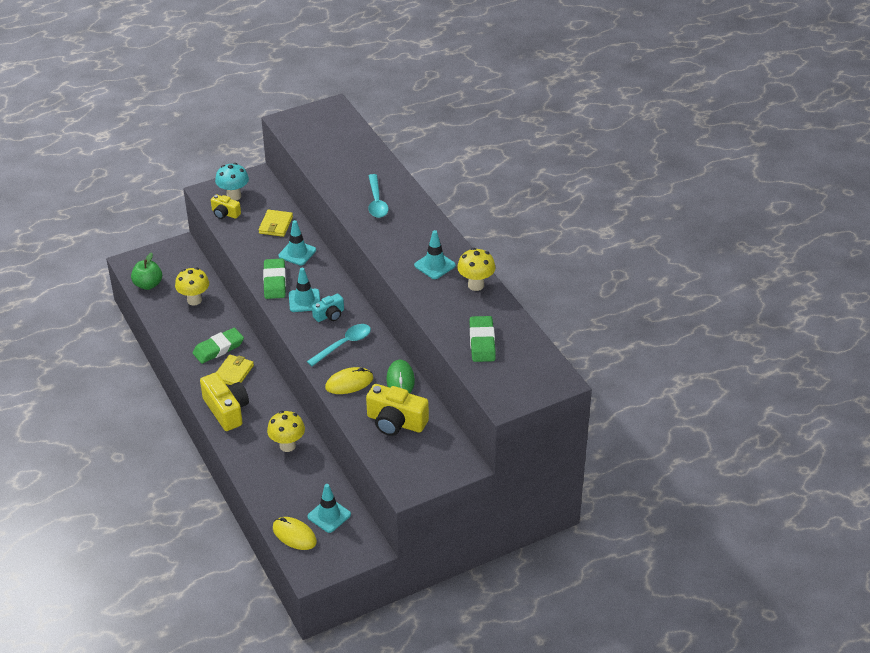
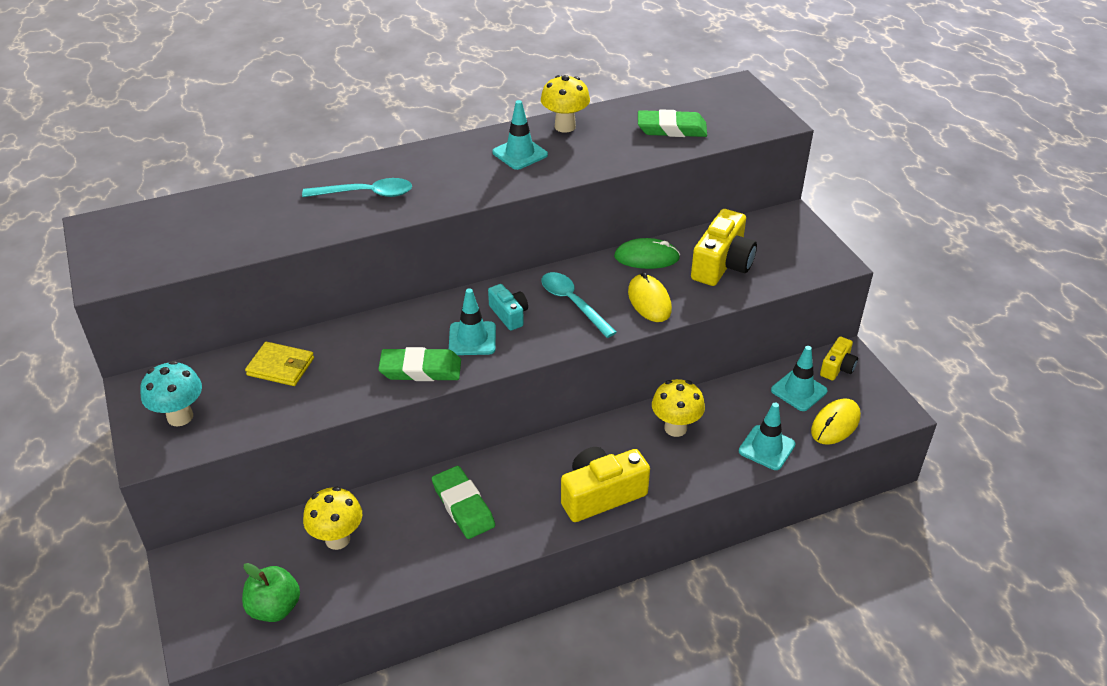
camera: 85 degrees left, 0 degrees up
yellow camera [211,194,241,219] -> yellow camera moved to [820,336,858,381]
yellow wallet [217,355,254,385] -> none
turquoise traffic cone [279,220,316,265] -> turquoise traffic cone moved to [739,403,796,470]

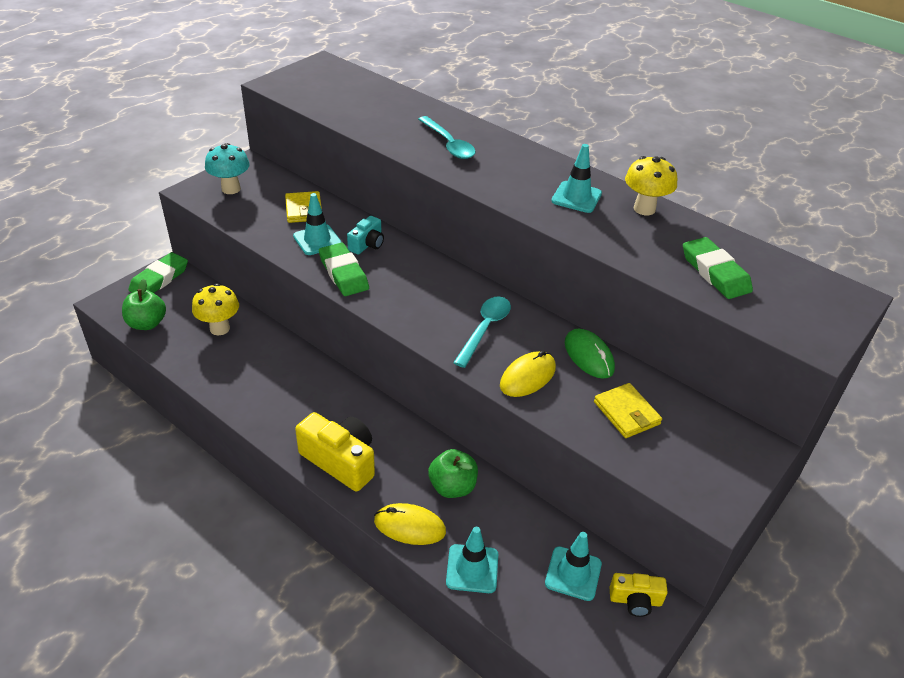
camera: 60 degrees right, 0 degrees up
green eraser [432,466,495,539] -> green eraser moved to [128,252,188,293]
turquoise traffic cone [449,288,496,355] -> turquoise traffic cone moved to [293,193,342,255]
turquoise camera [488,284,528,331] -> turquoise camera moved to [347,216,384,255]
yellow mushroom [652,379,705,437] -> green apple [428,449,478,498]
yellow camera [691,209,757,286] -> yellow wallet [594,383,662,438]
yellow mouse [811,398,861,445] -> yellow mouse moved to [374,503,446,545]

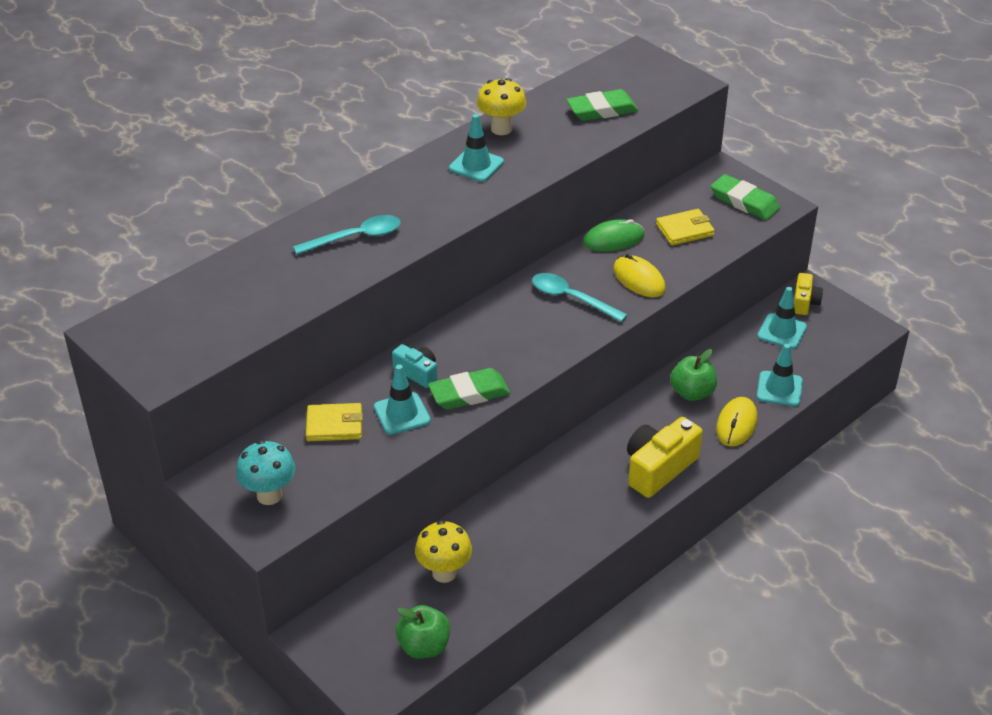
camera: 80 degrees left, 0 degrees up
green eraser [128,252,188,293] -> green eraser moved to [711,174,780,220]

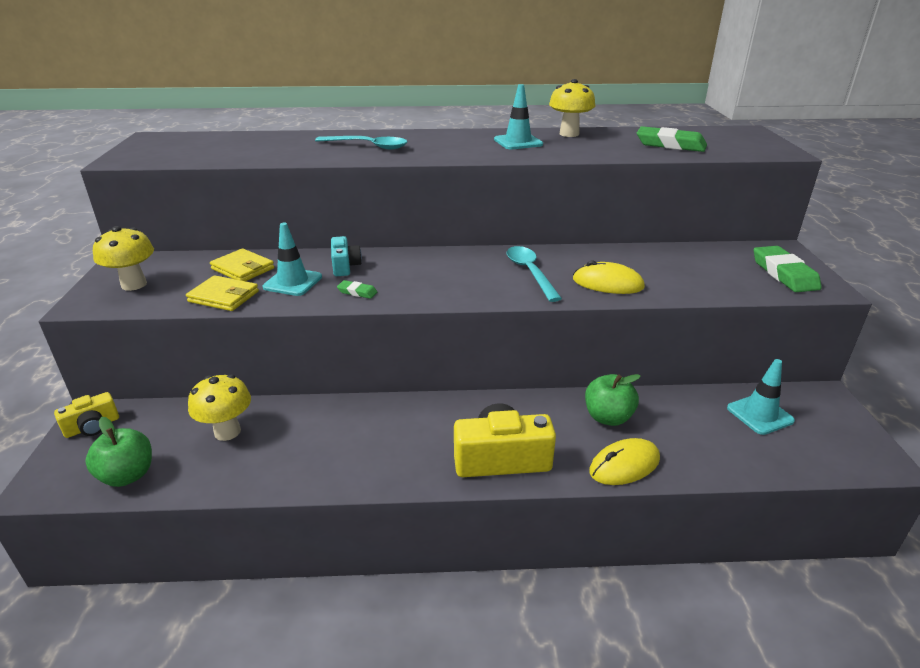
camera: 40 degrees right, 10 degrees down
turquoise mushroom [236,440,296,505] -> yellow mushroom [93,226,154,291]
green eraser [428,368,510,410] -> green eraser [337,280,377,299], size x0.49
green mouse [583,219,645,252] -> none
yellow mouse [613,254,666,297] -> yellow mouse turned 75 degrees counterclockwise [573,260,645,294]
yellow wallet [656,209,715,246] -> yellow wallet moved to [186,275,259,311]
turquoise traffic cone [757,344,803,406] -> none
yellow camera [794,273,823,315] -> yellow camera moved to [54,392,119,438]

